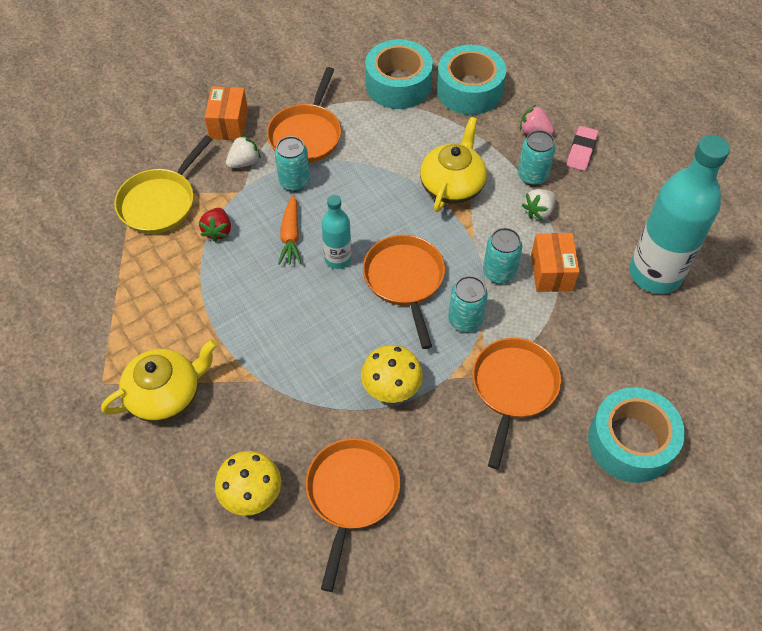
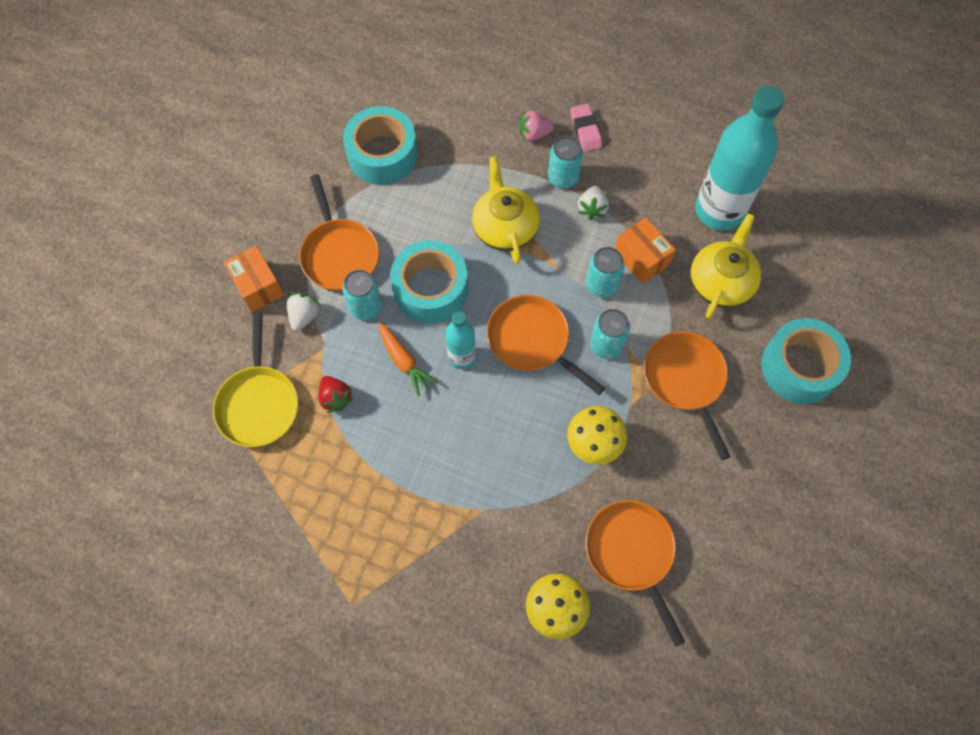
camera: 35 degrees left, 10 degrees up
yellow teapot [101,339,217,422] -> yellow teapot moved to [690,213,761,319]
turquoise tape [437,45,506,115] -> turquoise tape moved to [390,240,468,323]

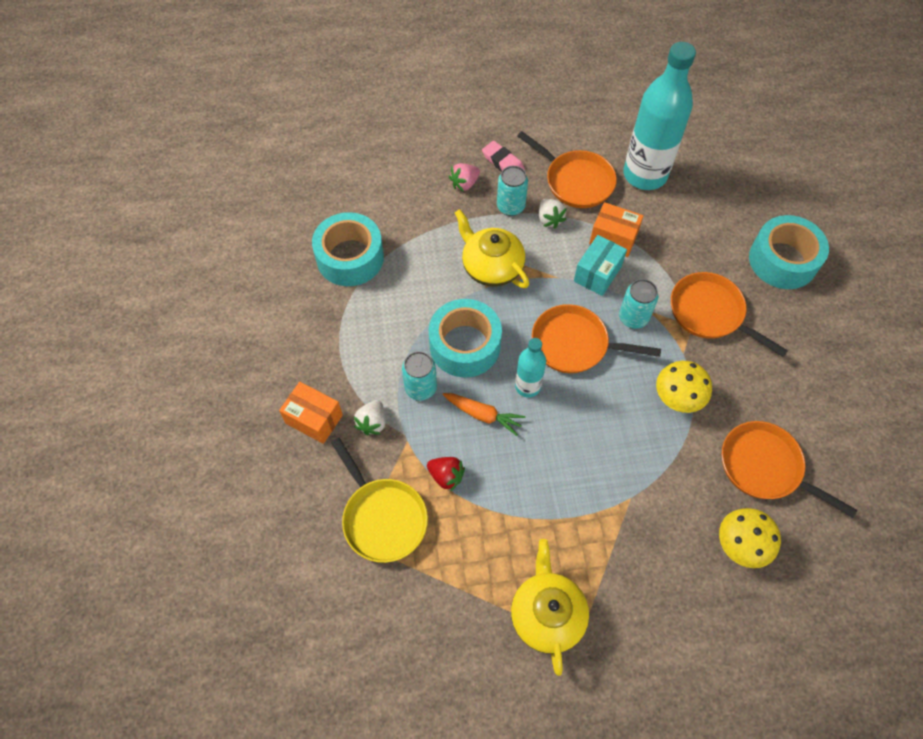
camera: 30 degrees left, 5 degrees down
white strawberry [287,293,320,331] -> white strawberry turned 150 degrees counterclockwise [354,400,386,435]
orange pan [299,174,379,291] -> orange pan moved to [517,131,617,208]
turquoise can [586,247,625,298] -> turquoise box [574,235,627,296]
yellow teapot [690,213,761,319] -> yellow teapot moved to [511,539,589,676]

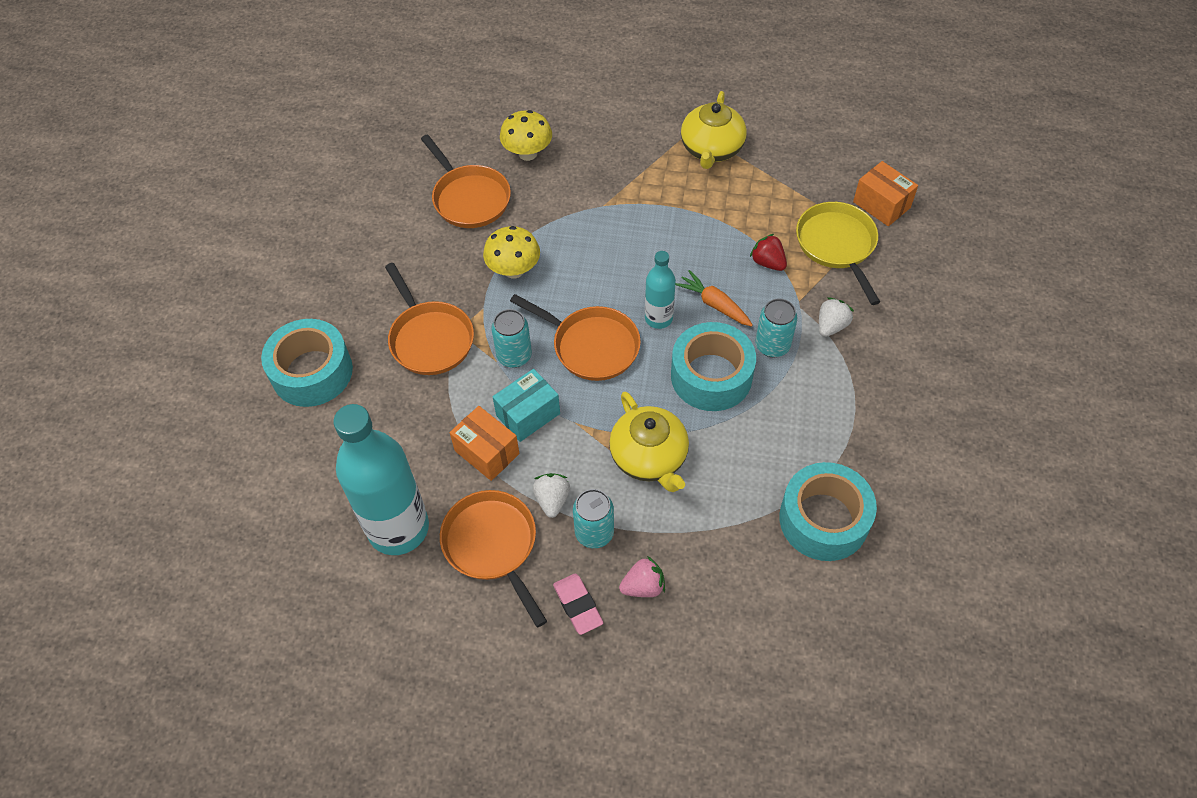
camera: 160 degrees left, 5 degrees down
orange box [279,382,343,444] -> orange box moved to [853,161,918,226]

